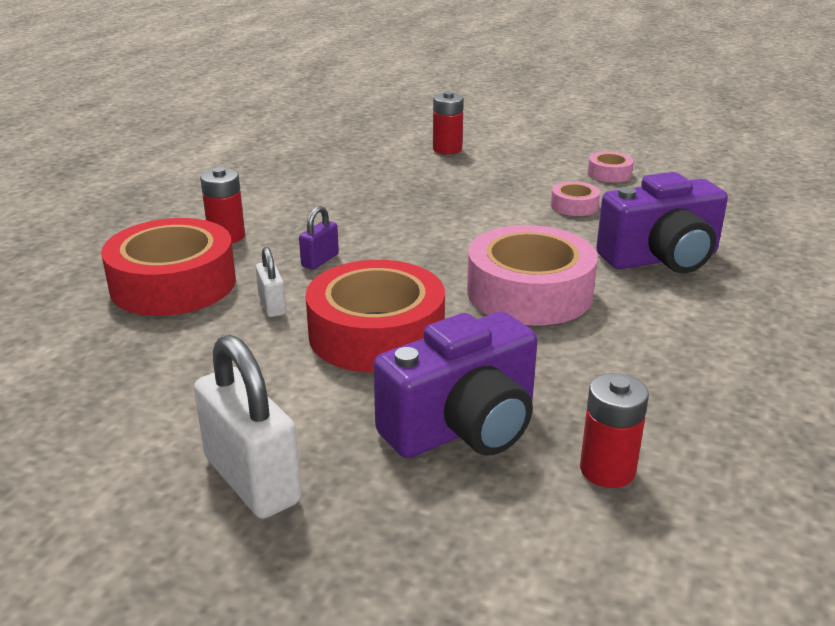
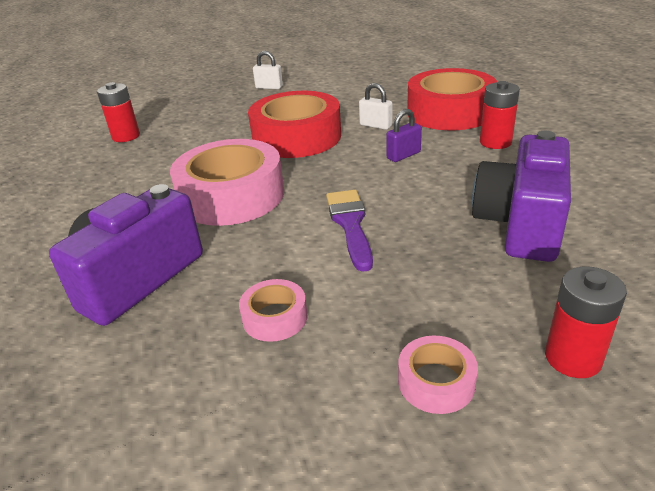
camera: 145 degrees right, 5 degrees up
white padlock [194,334,301,519] -> white padlock [253,51,283,89], size x0.51
purple padlock [299,206,339,270] -> purple padlock turned 60 degrees clockwise [386,109,422,162]
purple camera [373,311,537,458] -> purple camera moved to [472,131,571,262]
pink tape [588,151,634,182] -> pink tape moved to [398,336,478,414]
none -> purple brush [326,190,373,272]

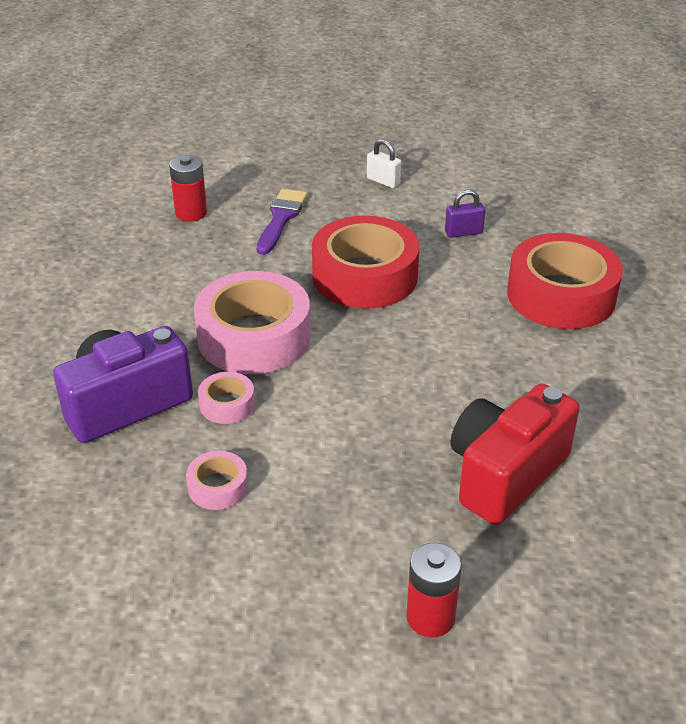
camera: 20 degrees right, 5 degrees up
purple brush [326,190,373,272] -> purple brush moved to [257,189,307,255]
white padlock [359,83,393,130] -> none
purple padlock [386,109,422,162] -> purple padlock moved to [445,189,485,238]
pink tape [398,336,478,414] -> pink tape moved to [198,372,255,424]
purple camera [472,131,571,262] -> red camera [451,383,580,525]
red battery [480,81,520,149] -> none

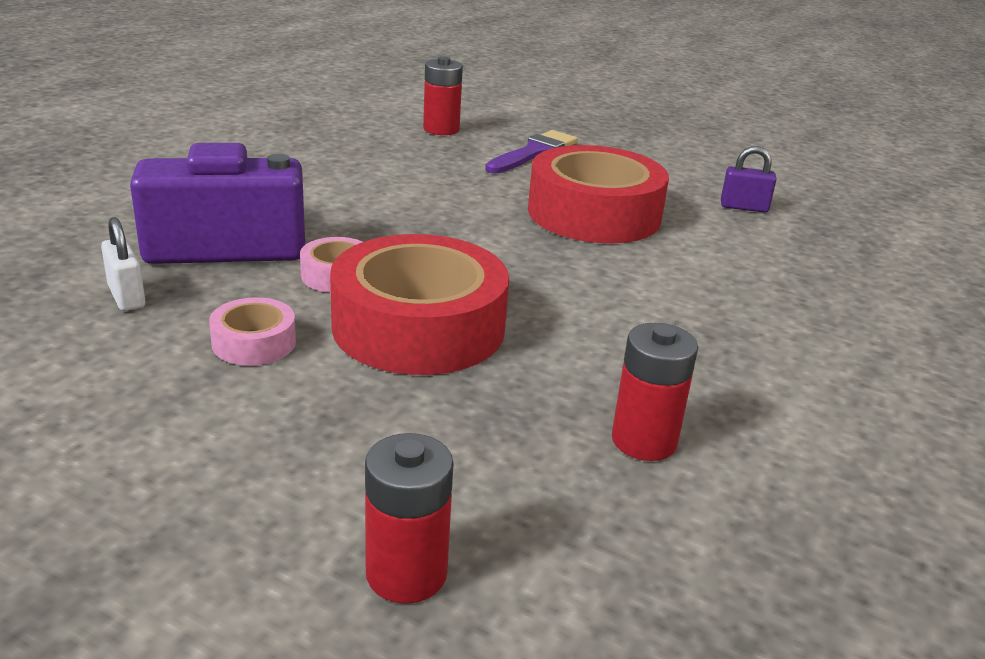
camera: 20 degrees right, 10 degrees down
pink tape [194,271,310,374] -> none
white padlock [367,139,401,188] -> white padlock moved to [101,217,145,311]
red camera [451,383,580,525] -> red battery [612,323,698,461]
red tape [507,233,623,329] -> red tape moved to [330,234,509,375]

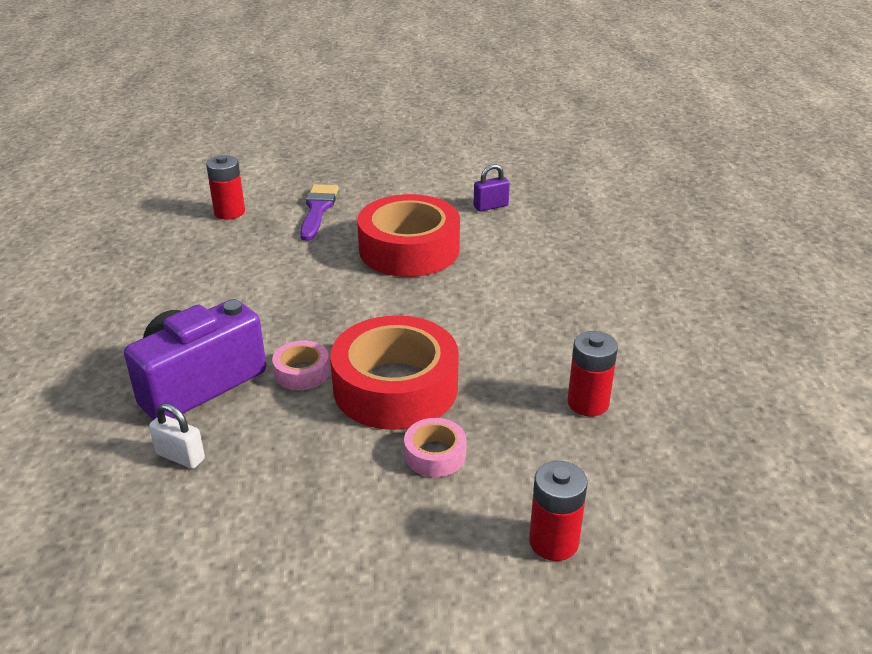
camera: 30 degrees left, 5 degrees up
pink tape [209,297,296,365] -> pink tape moved to [404,418,466,477]

